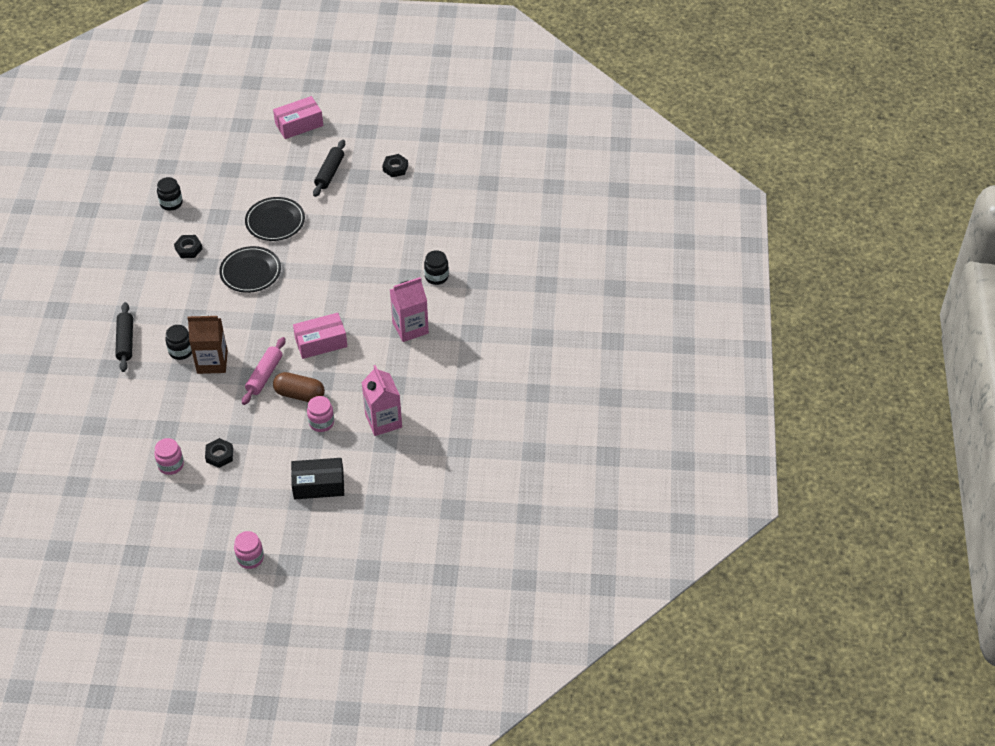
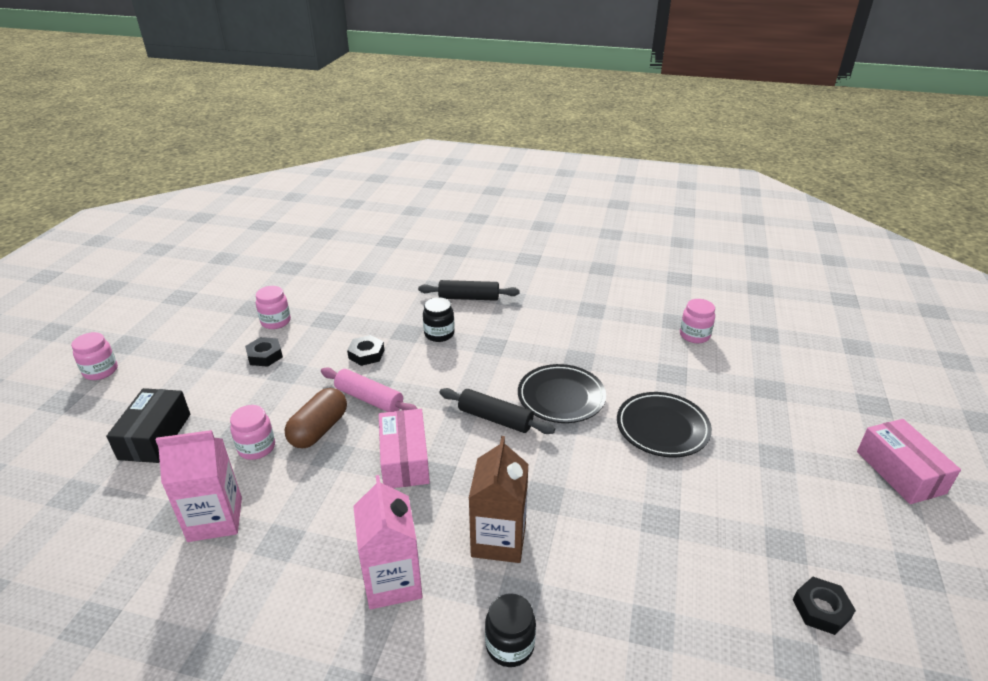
camera: 100 degrees right, 15 degrees down
black jar [157,177,183,211] -> pink jar [680,299,715,343]
black nut [174,235,203,258] -> black nut moved to [347,335,384,366]
brown carton [187,315,228,374] -> brown carton moved to [469,436,529,563]
black rolling pin [313,140,345,197] -> black rolling pin moved to [439,388,555,434]

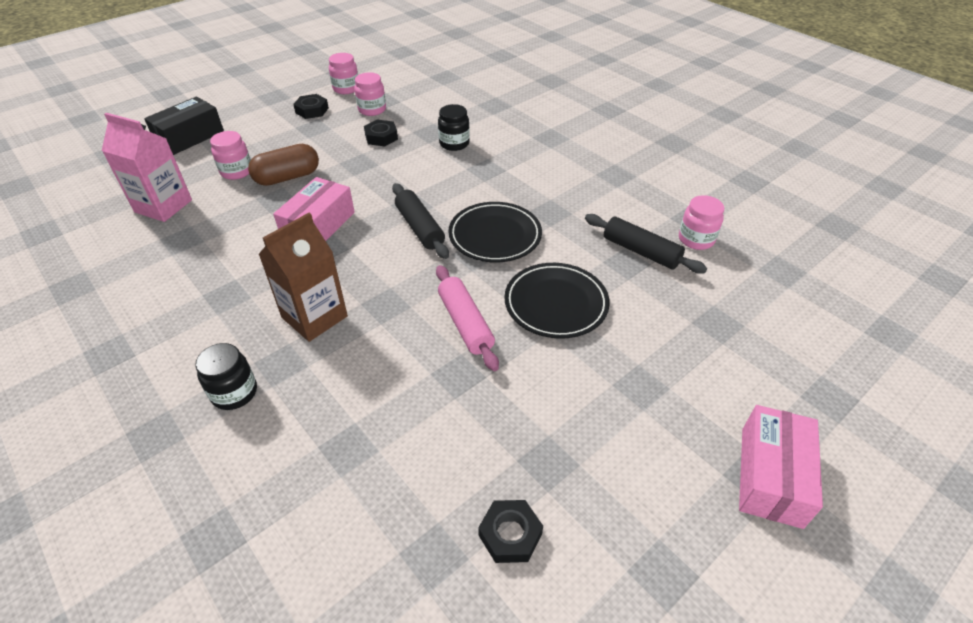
camera: 35 degrees right, 10 degrees up
pink jar [71,332,118,380] -> pink jar moved to [354,72,386,116]
pink rolling pin [321,367,418,412] -> pink rolling pin moved to [436,265,499,371]
pink carton [353,475,423,609] -> none
black rolling pin [418,280,520,301] -> black rolling pin moved to [585,214,707,274]

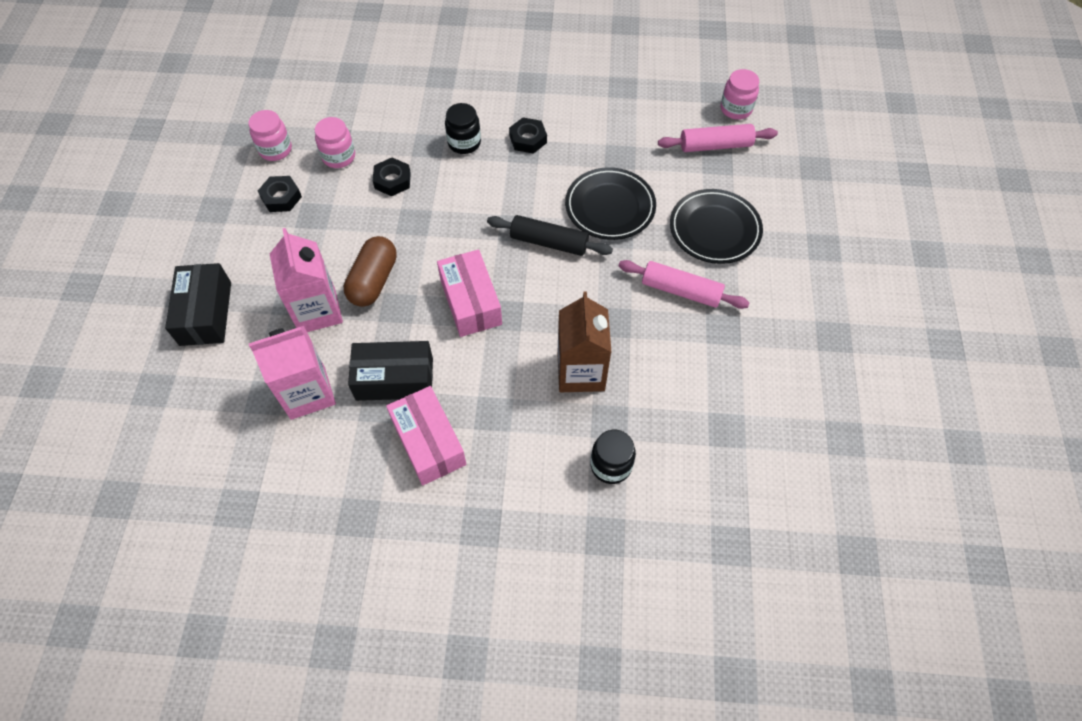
camera: 45 degrees left, 15 degrees up
pink jar [210,131,251,180] -> pink carton [270,228,343,332]
black nut [478,500,543,563] -> black nut moved to [509,118,547,154]
black rolling pin [585,214,707,274] -> pink rolling pin [658,124,778,152]
pink box [739,405,823,529] -> pink box moved to [386,386,467,486]
none -> black box [348,341,433,401]

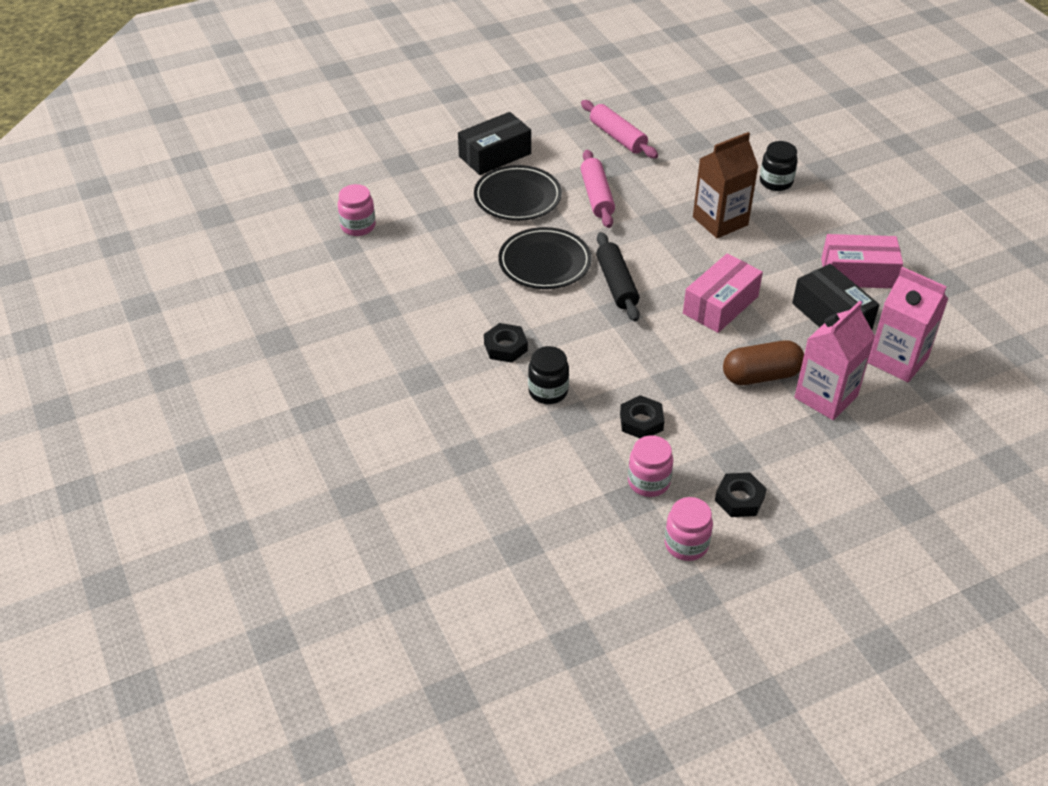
camera: 120 degrees left, 15 degrees down
black box [165,263,231,346] -> black box moved to [458,112,531,175]
pink box [386,386,467,486] -> pink box turned 60 degrees clockwise [821,234,903,288]
pink rolling pin [658,124,778,152] -> pink rolling pin moved to [581,100,658,158]

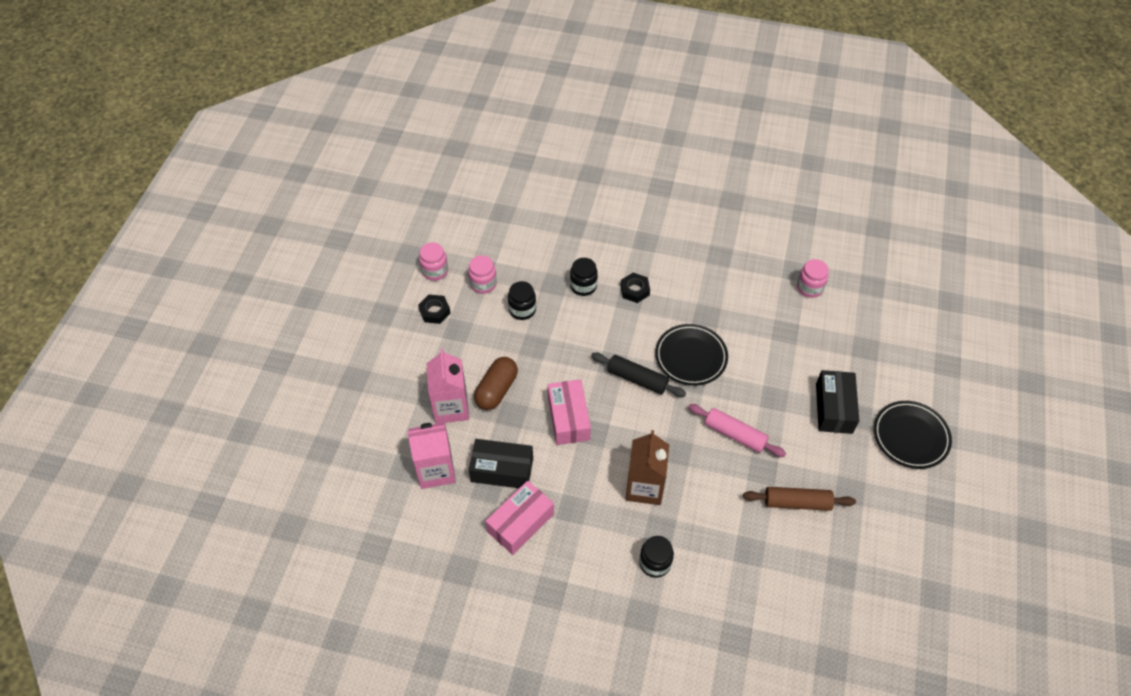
camera: 130 degrees right, 10 degrees up
black plate [474,165,562,221] -> black plate moved to [873,401,952,469]
pink rolling pin [581,100,658,158] -> brown rolling pin [743,487,856,511]
black nut [620,395,664,438] -> black jar [508,281,536,320]

